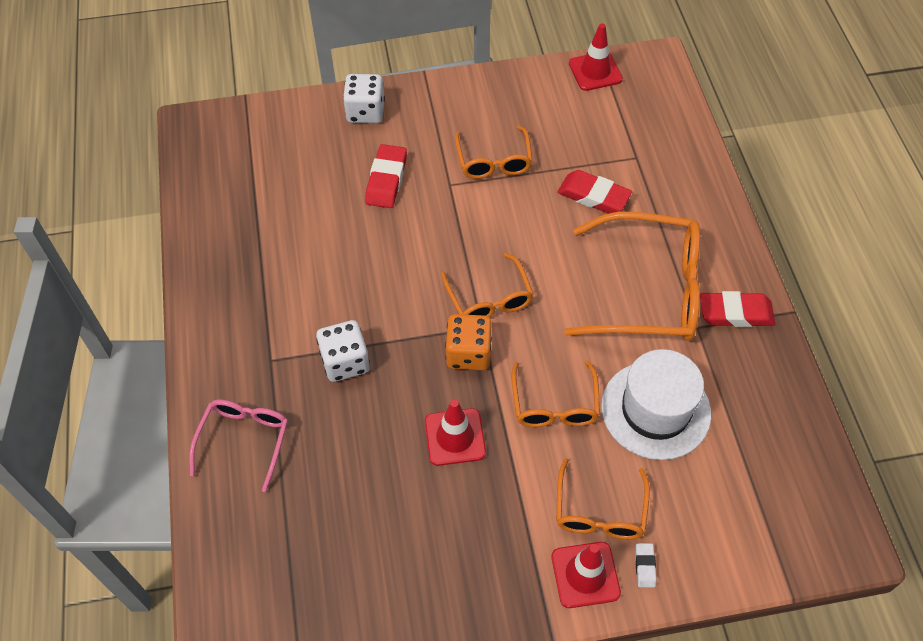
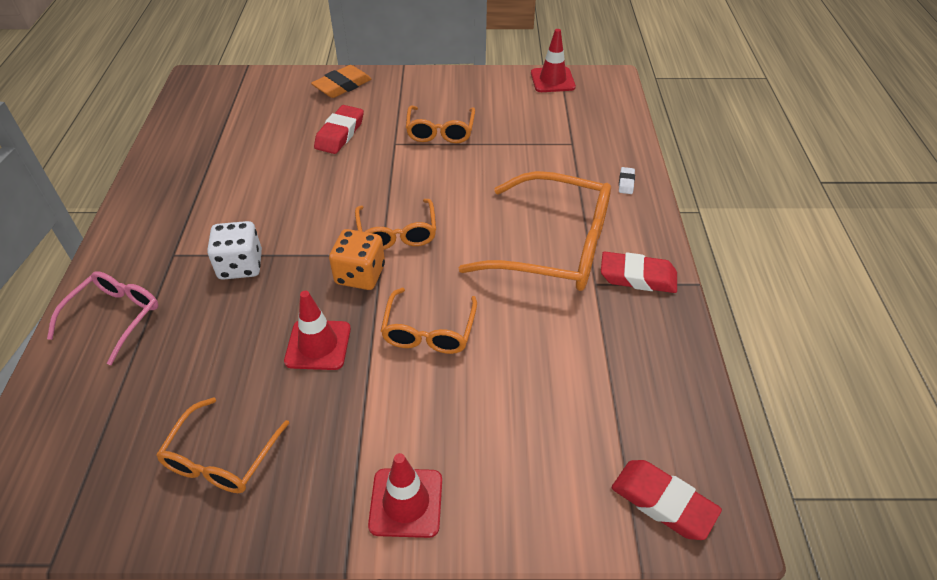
camera: 10 degrees right, 10 degrees down
white dice [343,74,385,123] -> orange eraser [311,65,372,98]
orange glasses [556,458,650,539] -> orange glasses moved to [156,397,290,493]
red eraser [557,170,632,214] -> red eraser moved to [611,460,722,540]
white hat [601,349,711,460] -> none
white eraser [635,543,657,588] -> white eraser moved to [619,167,635,194]

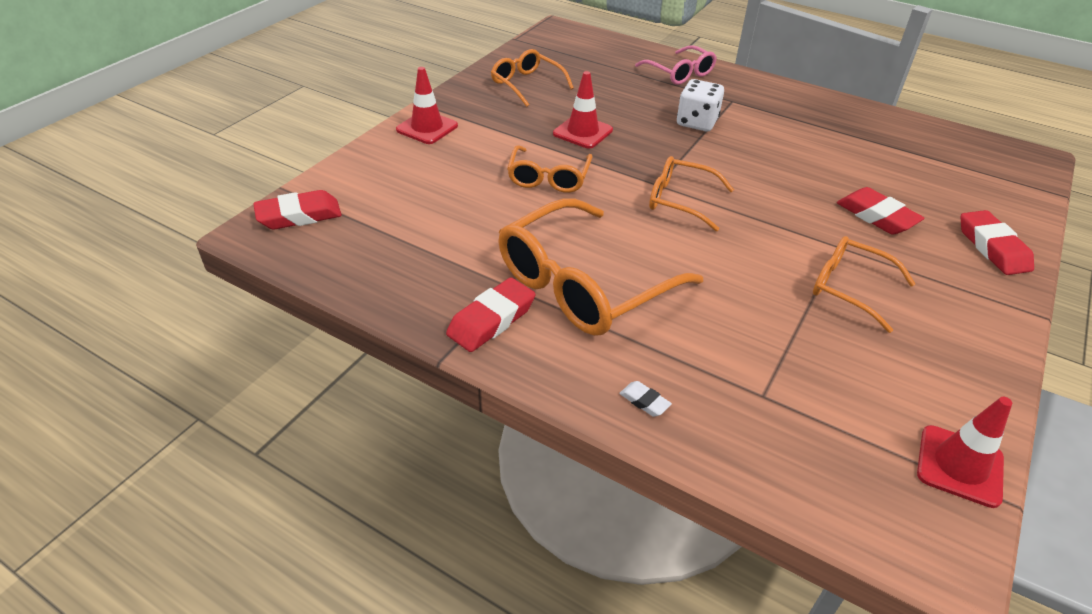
camera: 120 degrees right, 5 degrees down
orange eraser [311,65,372,98] -> red eraser [961,210,1034,275]
orange dice [329,229,385,290] -> none
orange glasses [381,288,477,354] -> orange glasses turned 120 degrees counterclockwise [507,145,592,193]

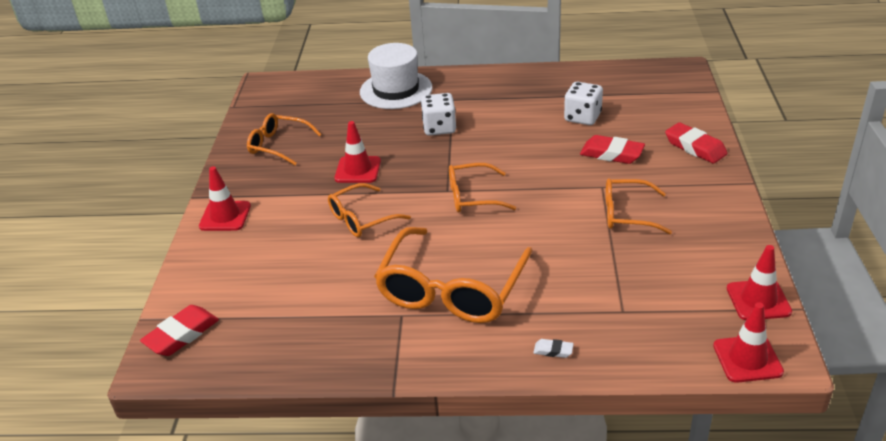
camera: 25 degrees left, 5 degrees down
red eraser [446,277,536,352] -> none
orange glasses [507,145,592,193] -> orange glasses turned 75 degrees clockwise [328,183,411,237]
pink glasses [635,45,717,85] -> white hat [360,43,433,109]
none -> white dice [564,82,603,125]
none -> red traffic cone [713,302,784,383]

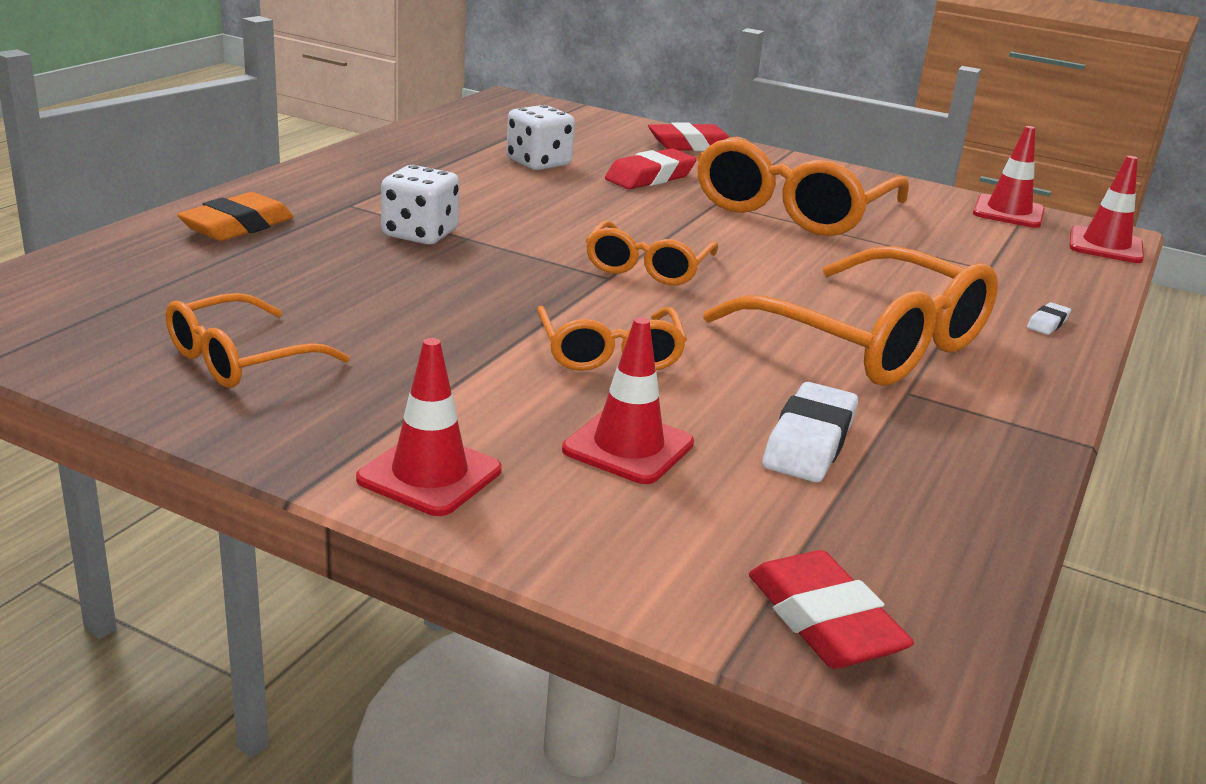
camera: 70 degrees left, 10 degrees down
red traffic cone [334,121,381,183] -> red traffic cone moved to [562,317,694,484]
white hat [360,43,433,109] -> orange eraser [177,192,294,241]
orange glasses [606,178,672,234] -> orange glasses [697,136,909,236], size x1.79
none -> white eraser [762,382,858,482]

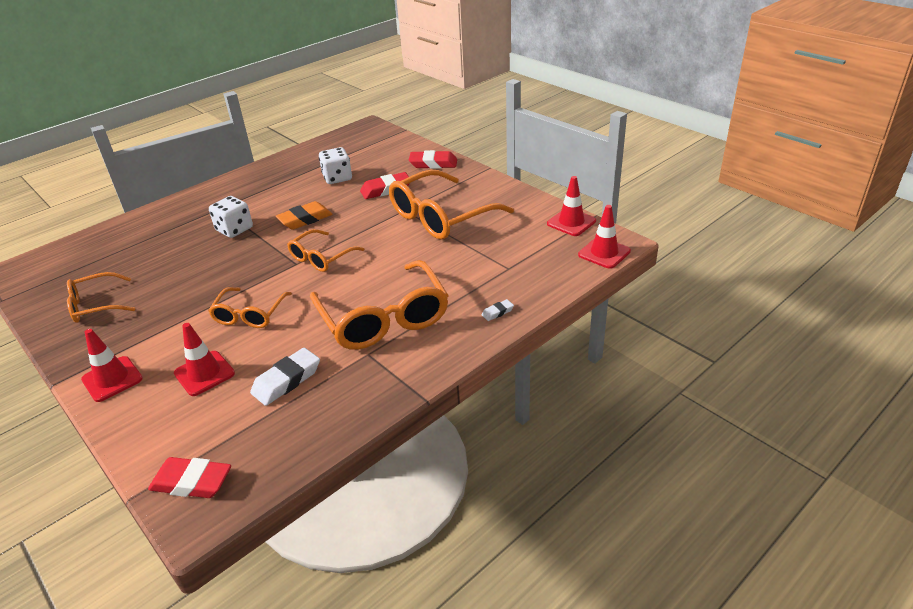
camera: 25 degrees right, 10 degrees up
orange eraser [177,192,294,241] -> orange eraser moved to [276,201,332,229]
red eraser [749,550,914,669] -> red eraser turned 75 degrees counterclockwise [148,457,231,498]

